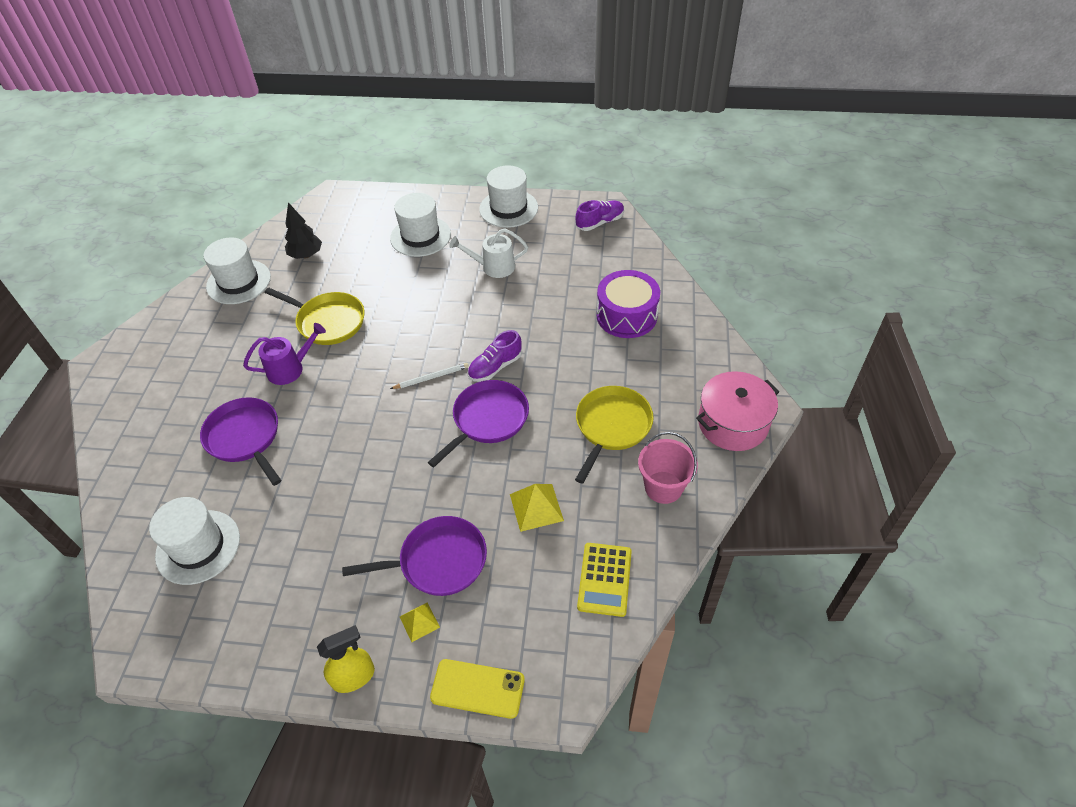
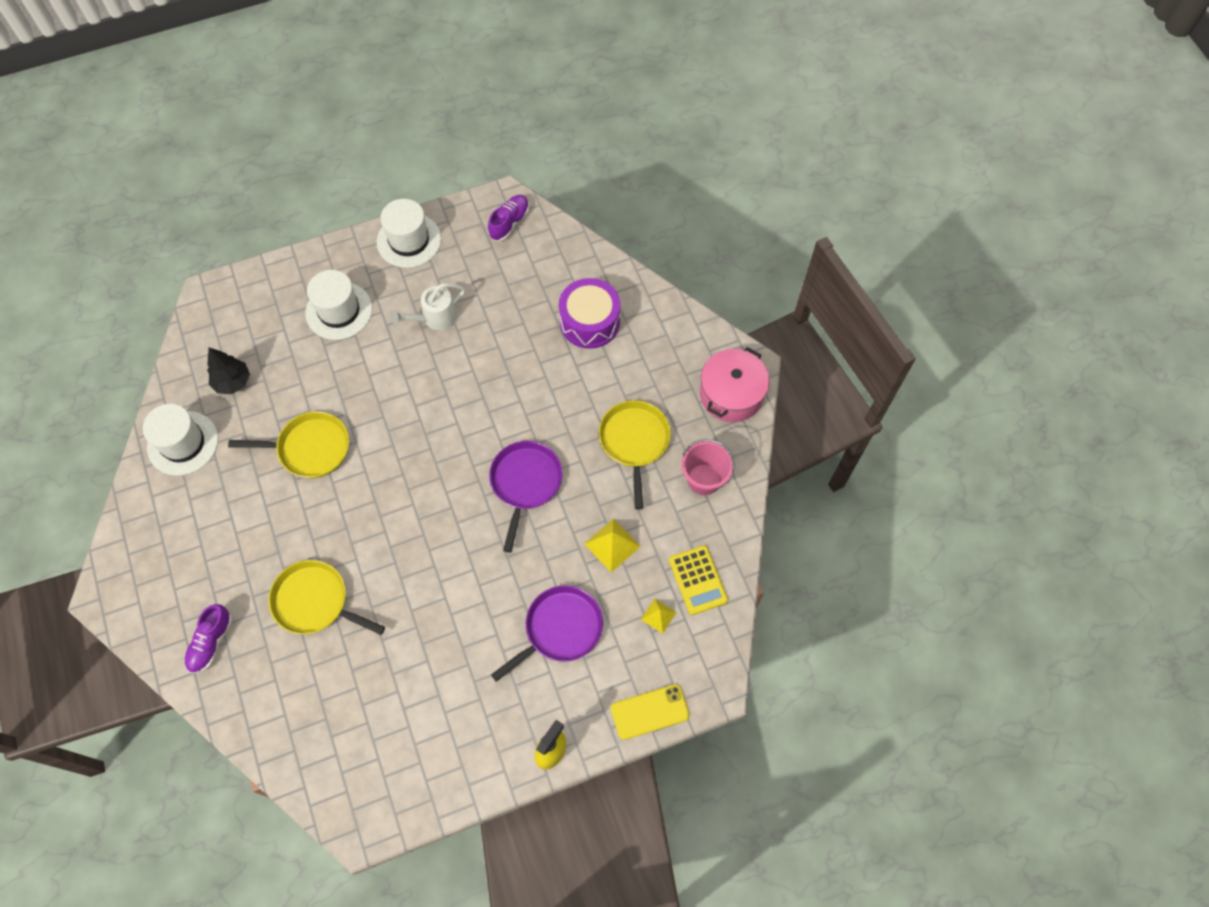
camera: 30 degrees left, 15 degrees up
white hat [149,497,240,585] -> none
purple pan [200,397,281,486] -> yellow pan [268,560,385,635]
purple watering can [243,323,326,385] -> none
white pencil [390,363,469,389] -> none
yellow pyramid [400,602,440,642] -> yellow pyramid moved to [641,599,676,633]
purple shoe [468,330,522,382] -> purple shoe moved to [184,604,233,674]

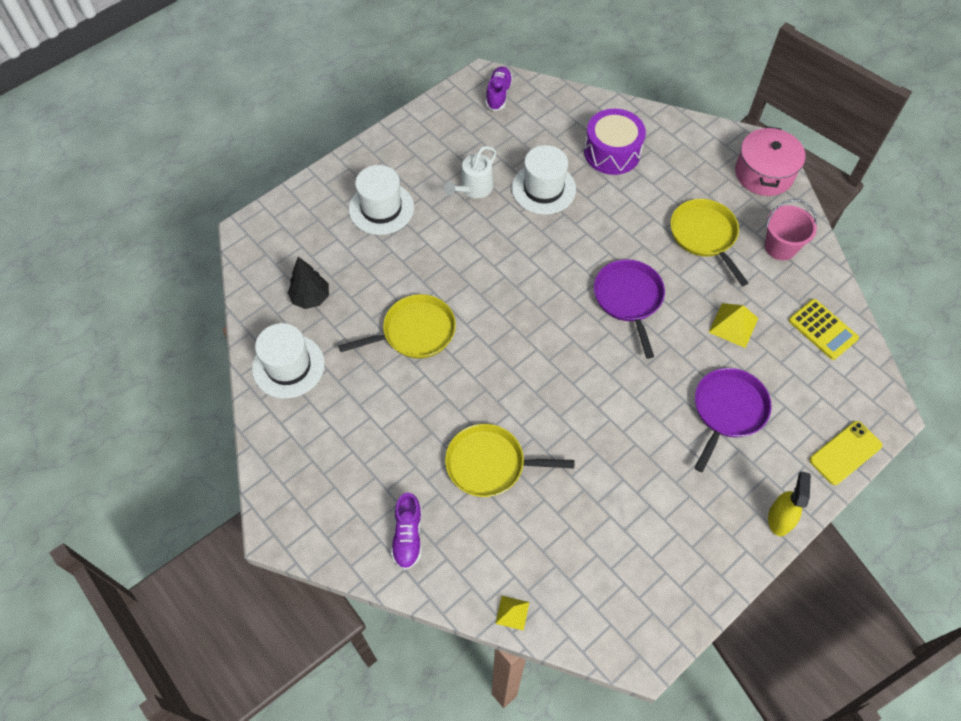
camera: 20 degrees left, 5 degrees down
white hat [377,199,441,268] -> white hat moved to [512,145,576,215]
yellow pyramid [641,599,676,633] -> yellow pyramid moved to [495,596,529,631]

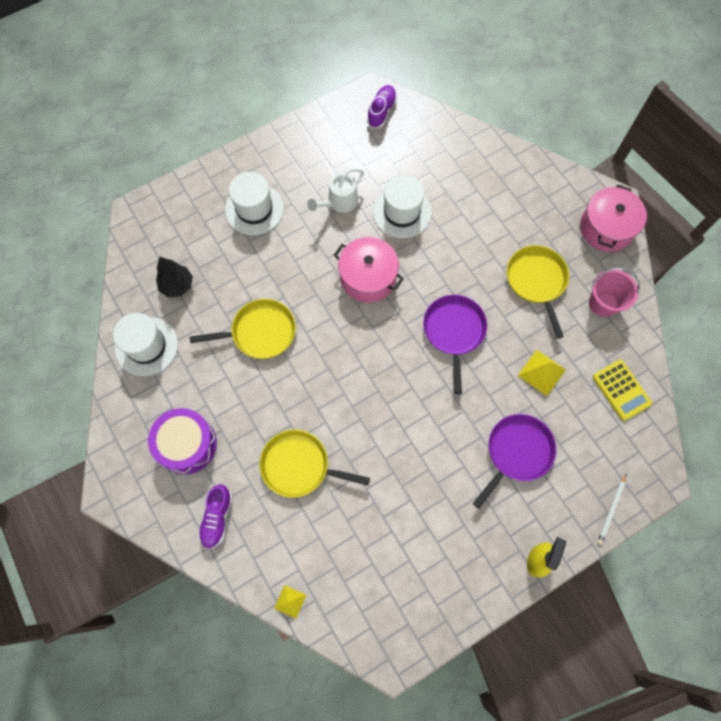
camera: 10 degrees right, 10 degrees up
purple drum [584,109,646,175] -> purple drum moved to [148,408,217,474]
yellow phone [810,421,883,485] -> white pencil [597,474,626,545]
none -> pink pot [334,237,404,302]

